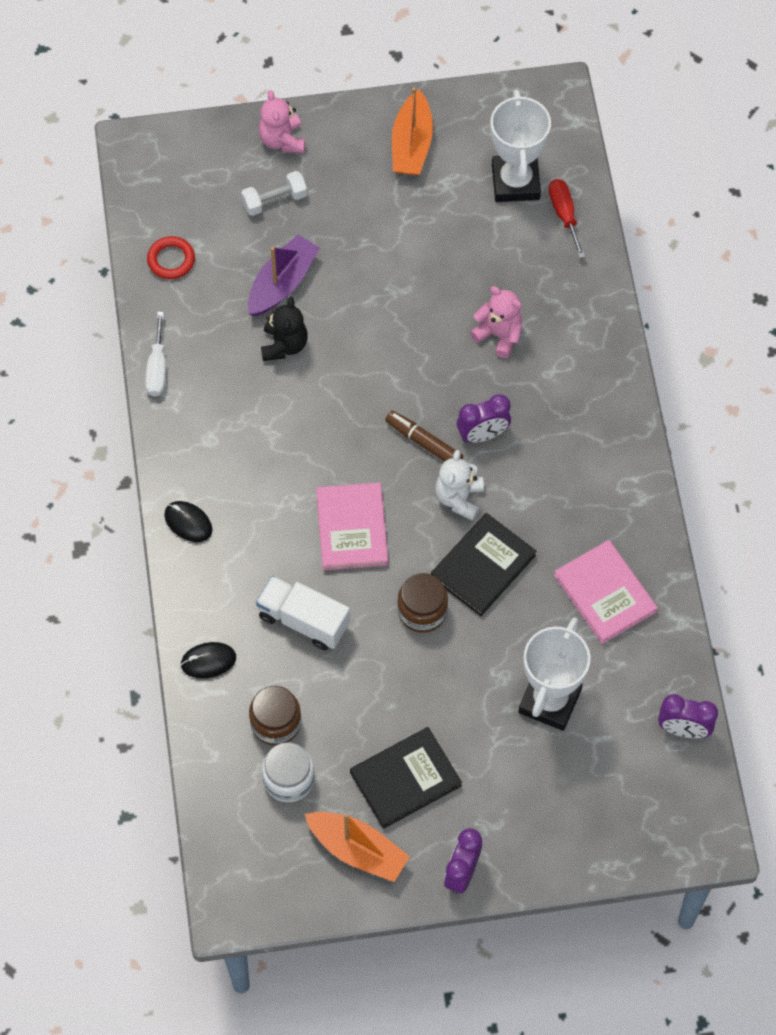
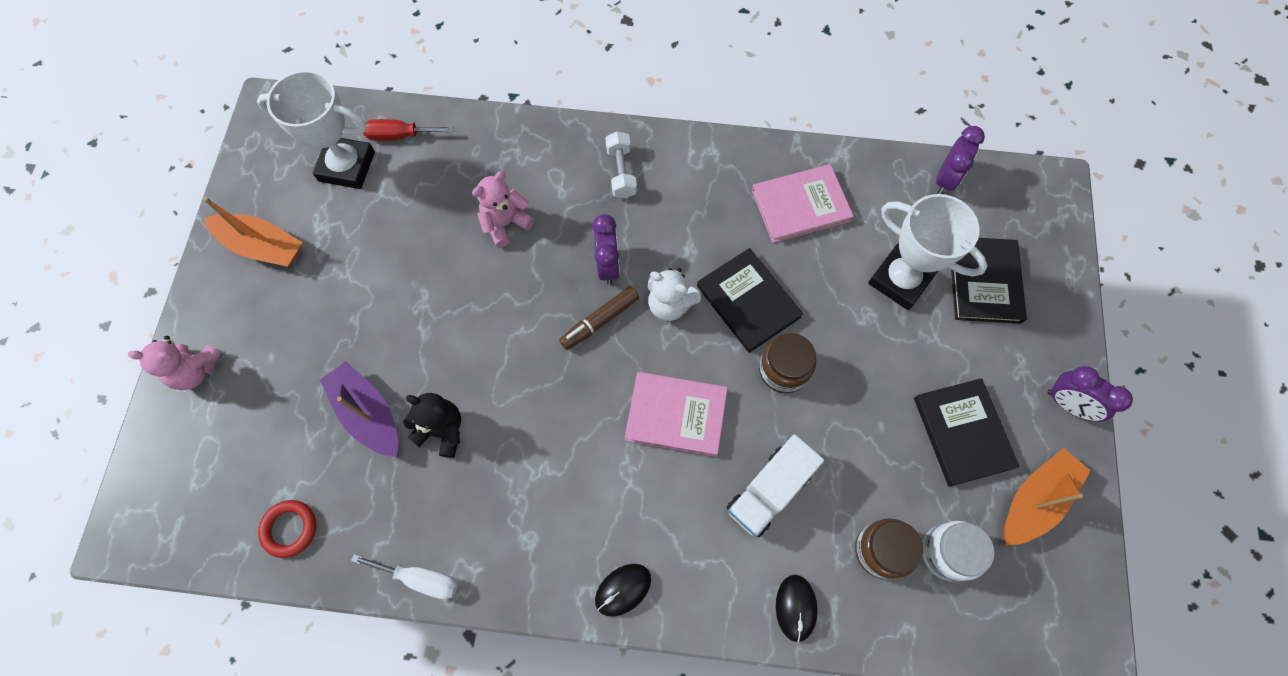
camera: 75 degrees left, 5 degrees up
white dumbbell [241,171,307,216] -> white dumbbell moved to [605,131,637,199]
none -> black book [951,238,1027,324]

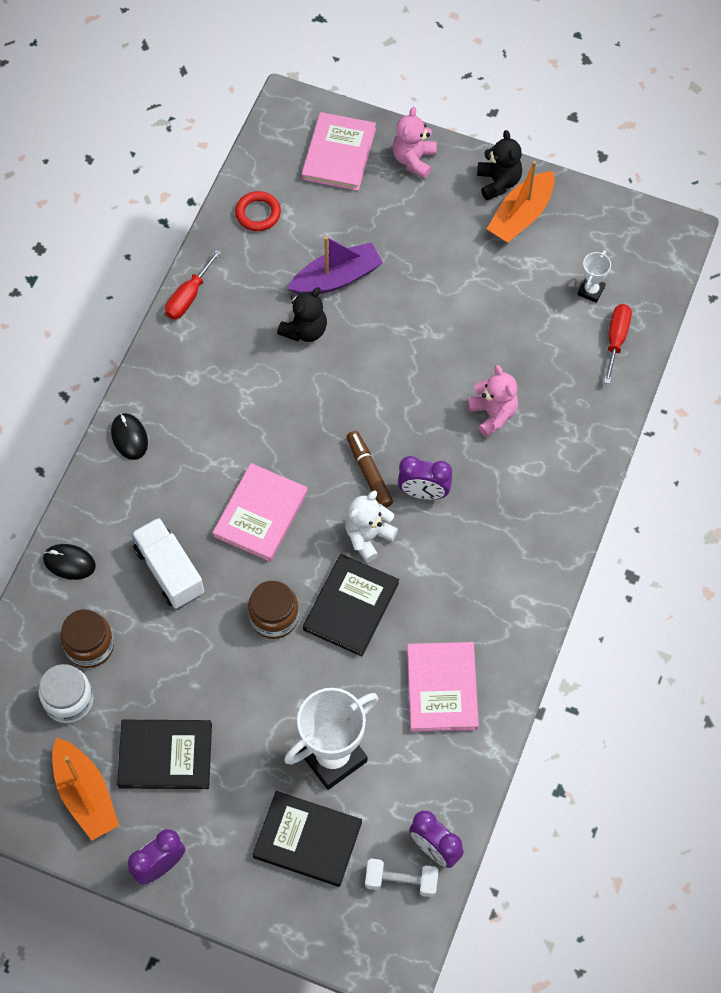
camera: 105 degrees right, 5 degrees down
white trophy [257,70,375,189] -> white trophy [578,250,611,303], size x0.48
white screwdriver [351,554,458,599] -> red screwdriver [165,249,221,319]
white dumbbell [605,131,637,199] -> white dumbbell moved to [365,859,439,897]
black book [697,248,803,353] -> black book turned 45 degrees counterclockwise [303,554,399,656]
none -> pink book [301,112,376,191]
none -> black teddy bear [477,130,522,200]

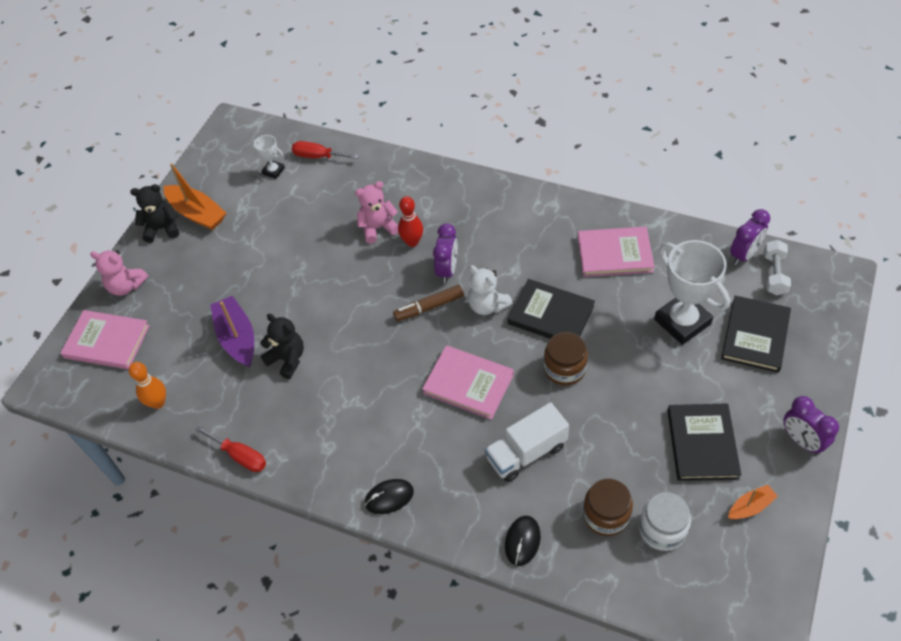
camera: 85 degrees left, 10 degrees down
orange boat [52,738,119,841] -> orange boat [728,485,778,519], size x0.55
red ring [235,191,281,231] -> orange bowling pin [129,362,166,409]
none -> red bowling pin [398,196,423,247]

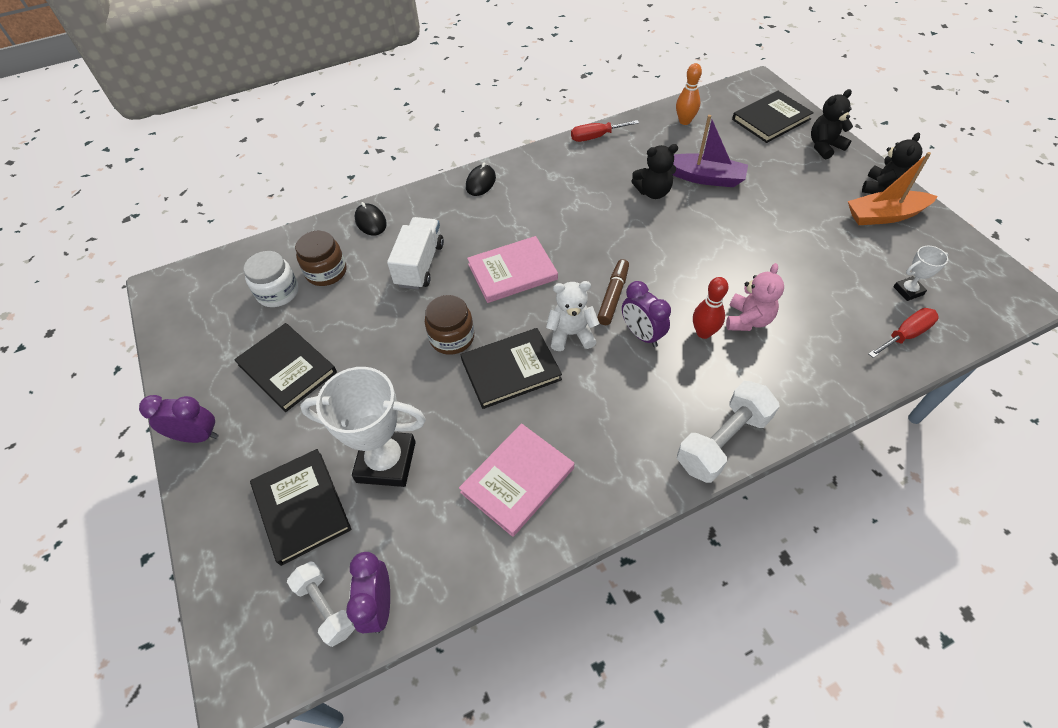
camera: 130 degrees right, 0 degrees up
pink book [61,310,150,369] -> black book [732,91,814,143]
pink teddy bear [90,250,148,296] -> black teddy bear [811,89,853,159]
orange boat [728,485,778,519] -> none
none -> white dumbbell [677,381,780,483]

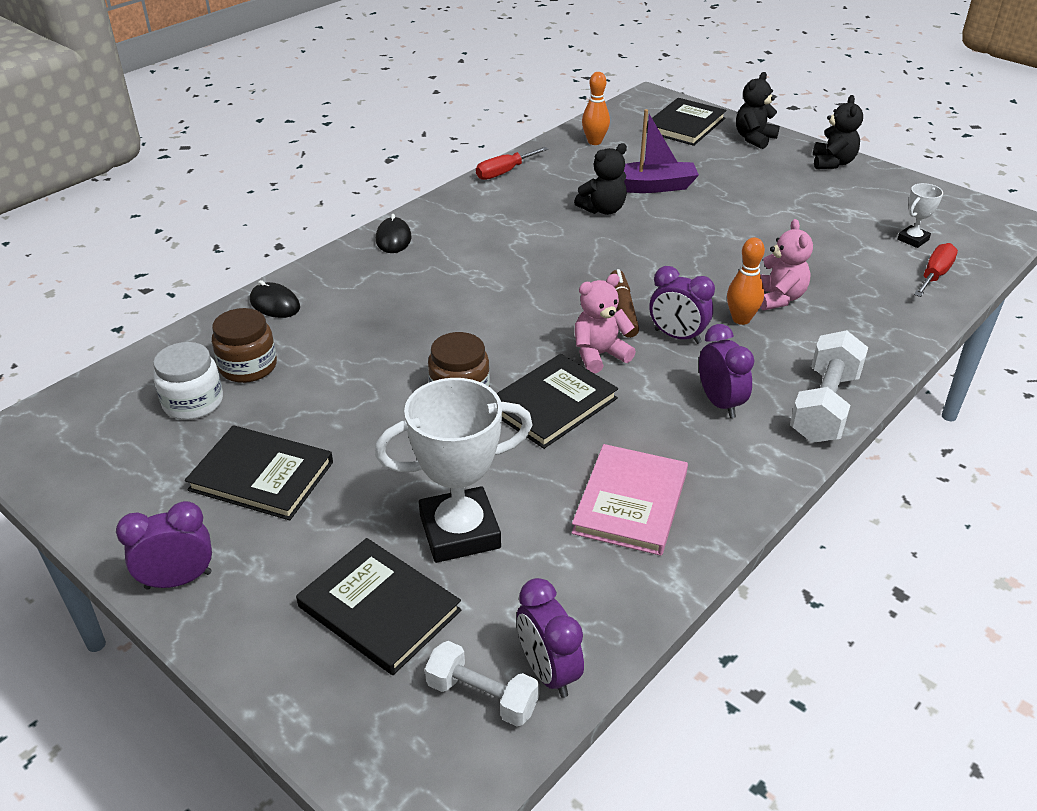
camera: 25 degrees left, 15 degrees down
white truck [387,217,444,290] -> none
pink book [467,236,558,303] -> none
white teddy bear [546,281,600,351] -> pink teddy bear [575,274,636,373]
red bowling pin [693,277,729,339] -> orange bowling pin [727,237,765,325]
orange boat [848,152,938,225] -> none
none -> purple clock [699,324,754,418]

